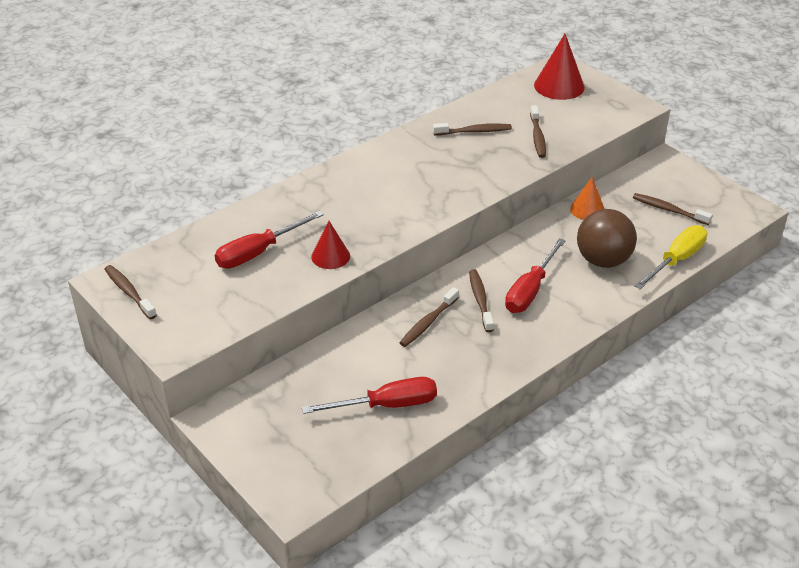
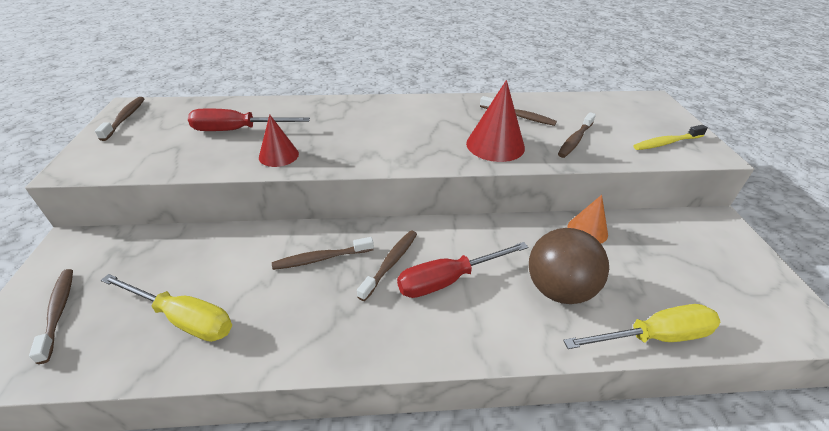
camera: 35 degrees right, 0 degrees up
red screwdriver [302,377,437,414] -> yellow screwdriver [101,274,232,342]
red cone [534,34,585,100] -> red cone moved to [466,80,525,162]
brown toothbrush [633,193,713,225] -> brown toothbrush moved to [29,269,73,364]
none -> yellow toothbrush [633,125,708,150]

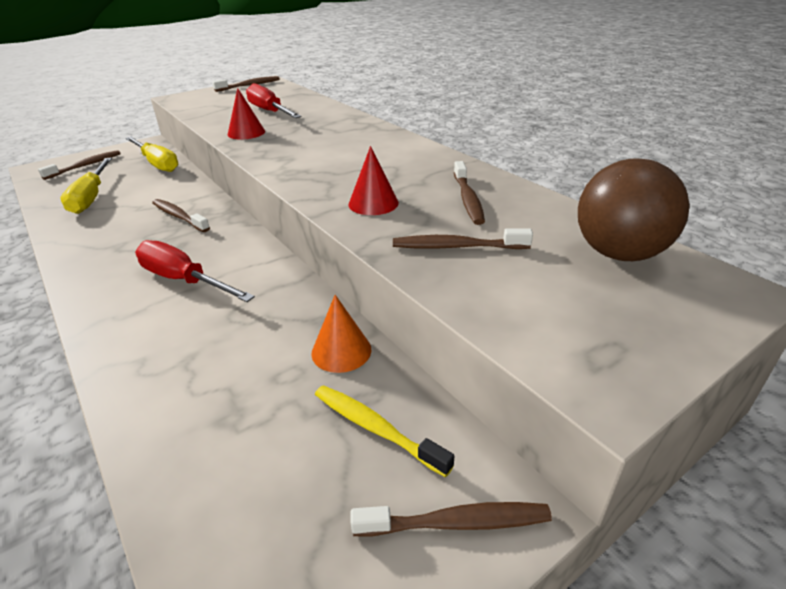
camera: 60 degrees right, 5 degrees down
brown toothbrush [357,230,417,301] -> brown toothbrush moved to [351,502,552,537]
red cone [466,80,525,162] -> red cone [348,146,399,215], size x0.64
brown ball [529,228,609,304] -> brown ball moved to [578,159,690,261]
yellow screwdriver [563,304,720,349] -> yellow screwdriver moved to [125,137,179,172]
yellow toothbrush [633,125,708,150] -> yellow toothbrush moved to [315,385,454,477]

